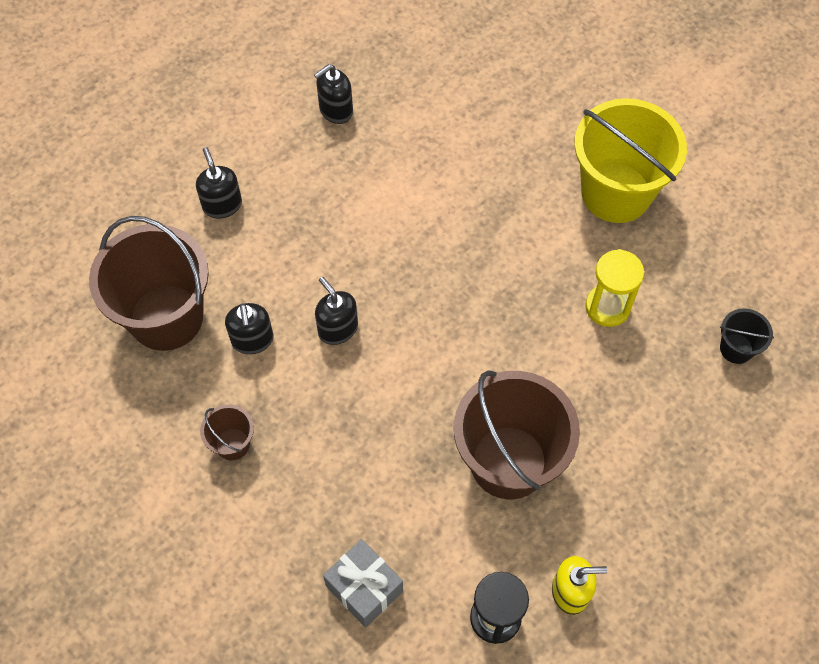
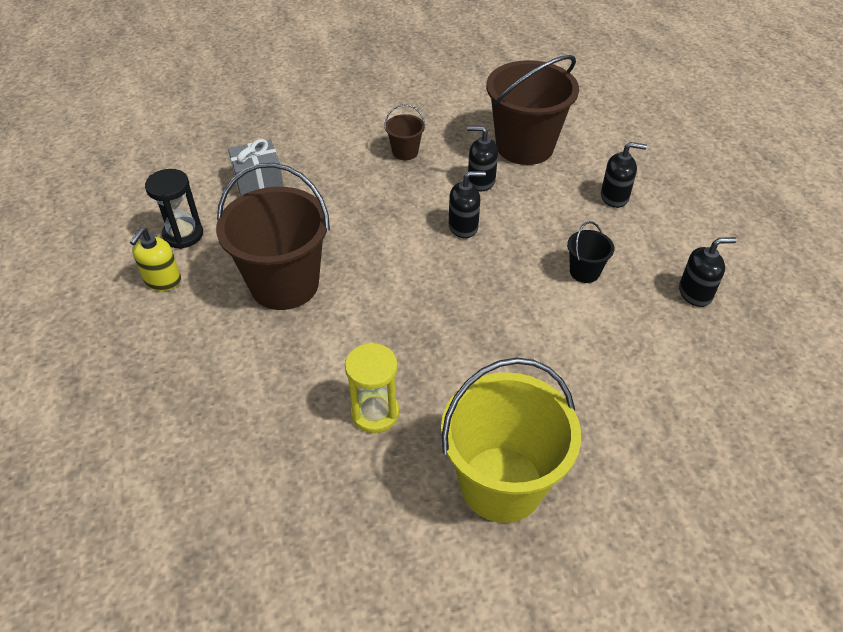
camera: 115 degrees right, 15 degrees down
black soap dispenser [314,64,353,124] -> black soap dispenser turned 90 degrees clockwise [679,237,737,307]
black bucket [720,308,774,364] -> black bucket moved to [567,221,614,283]

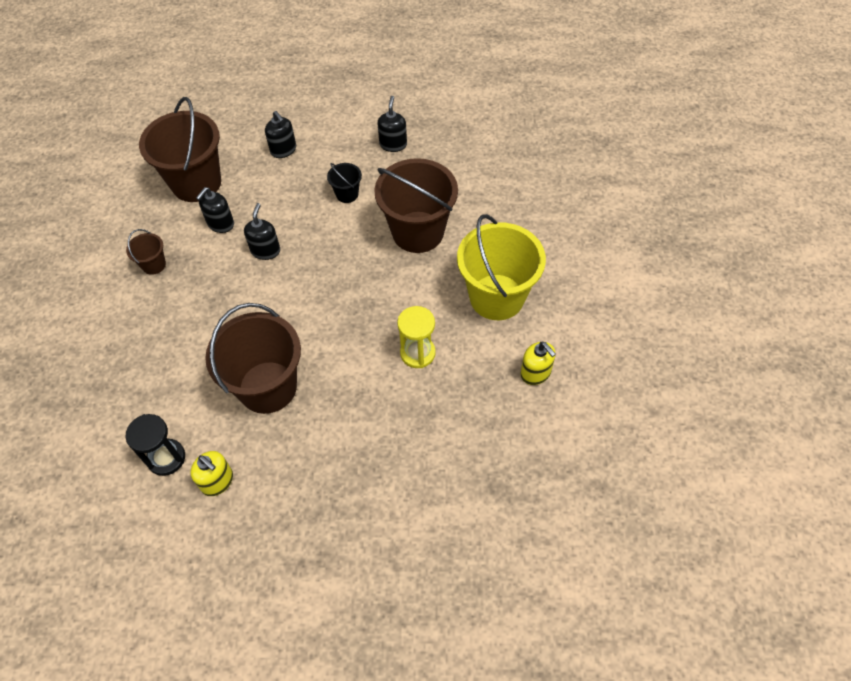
camera: 70 degrees left, 10 degrees up
grey gift [228,139,284,196] -> none
black soap dispenser [601,142,647,208] -> black soap dispenser turned 120 degrees clockwise [265,111,296,158]
none -> brown bucket [374,158,458,253]
none -> yellow soap dispenser [521,342,556,385]

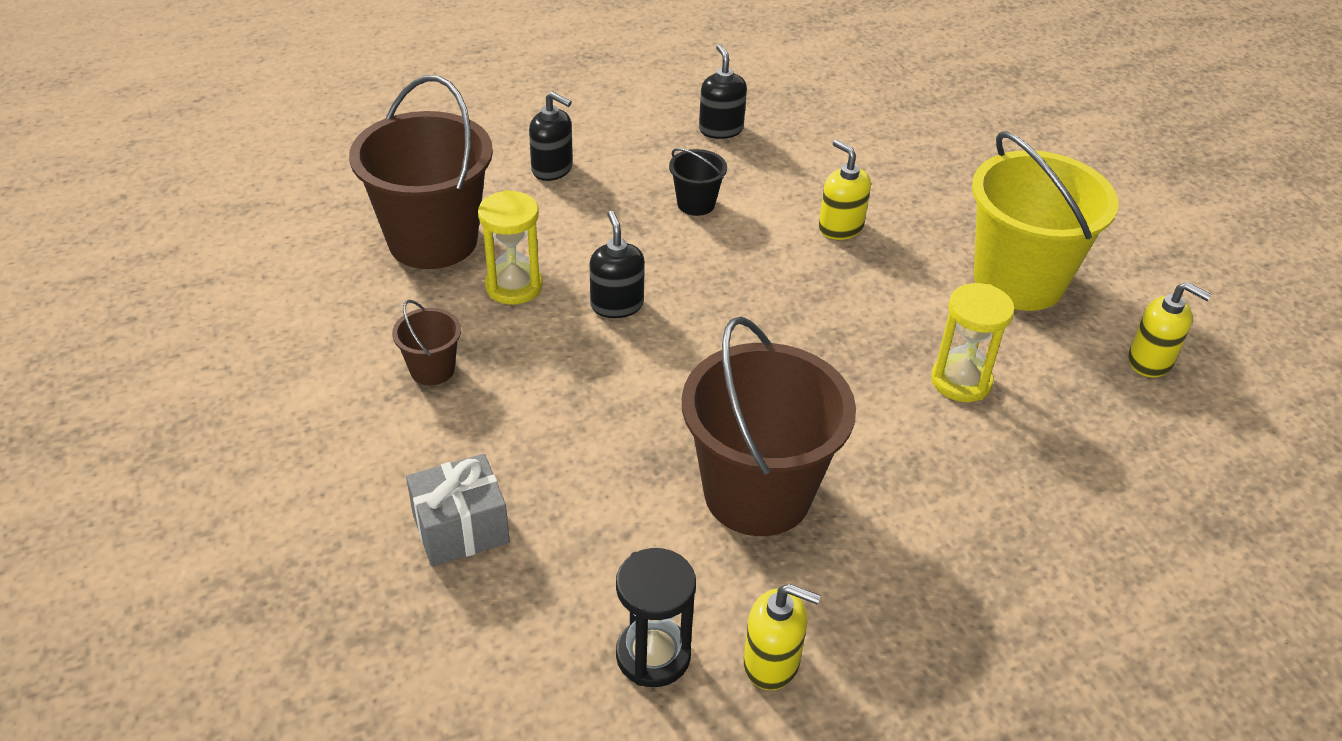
camera: 25 degrees left, 15 degrees down
black soap dispenser [196,187,234,233] -> yellow hourglass [478,190,543,304]
brown bucket [374,158,458,253] -> yellow soap dispenser [819,140,871,240]
none -> grey gift [406,454,510,567]

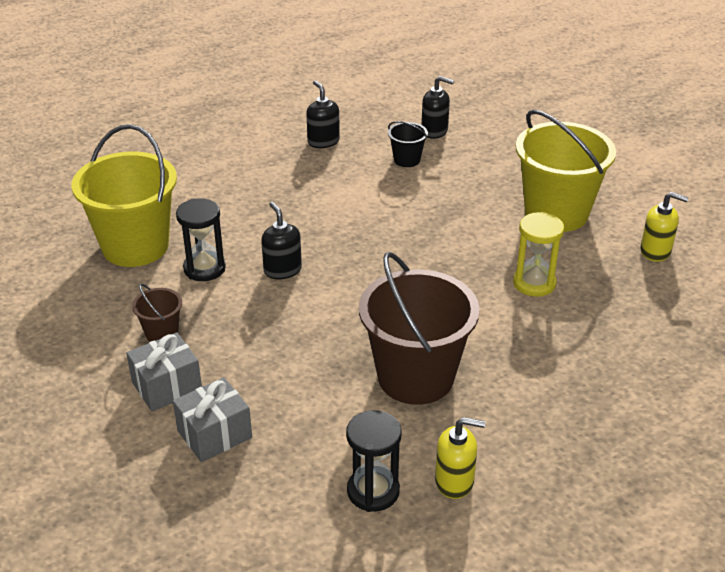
camera: 10 degrees left, 5 degrees down
brown bucket [349,75,493,269] -> yellow bucket [71,124,177,267]
yellow hourglass [478,190,543,304] -> black hourglass [176,198,226,281]
black soap dispenser [529,91,573,181] -> black soap dispenser moved to [421,76,454,139]
black bucket [669,148,727,216] -> black bucket moved to [388,121,428,167]
yellow soap dispenser [819,140,871,240] -> none
none -> grey gift [126,332,202,412]

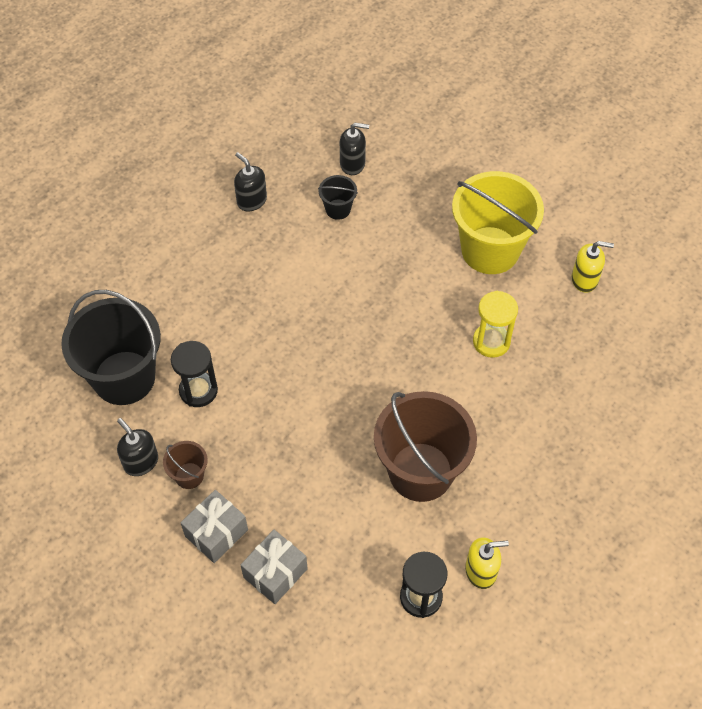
camera: 15 degrees left, 20 degrees up
yellow bucket [71,124,177,267] -> black bucket [61,290,161,405]
black soap dispenser [261,202,302,279] -> black soap dispenser moved to [117,418,158,476]

